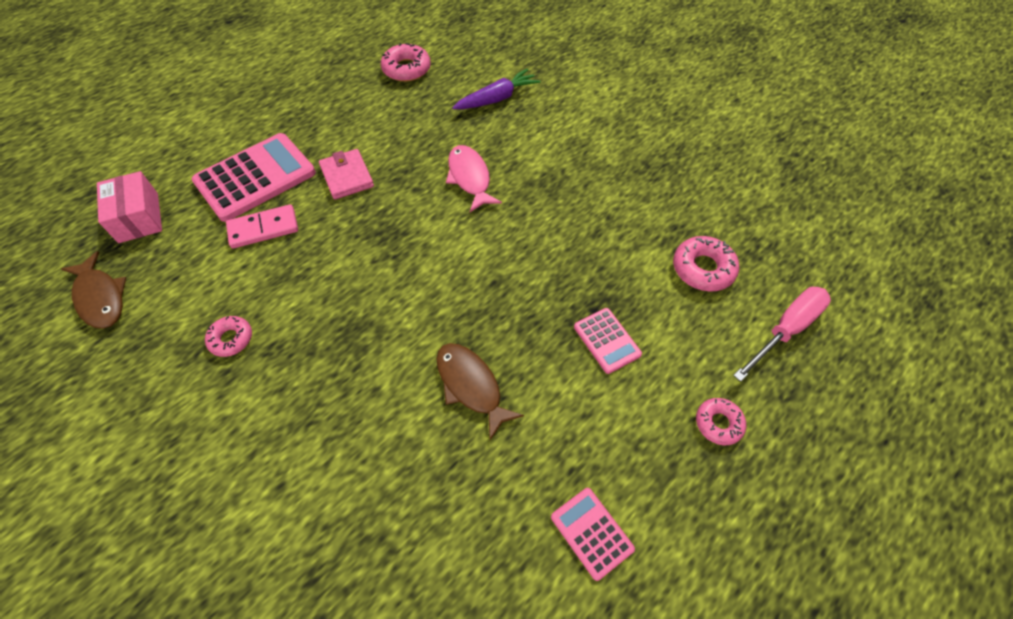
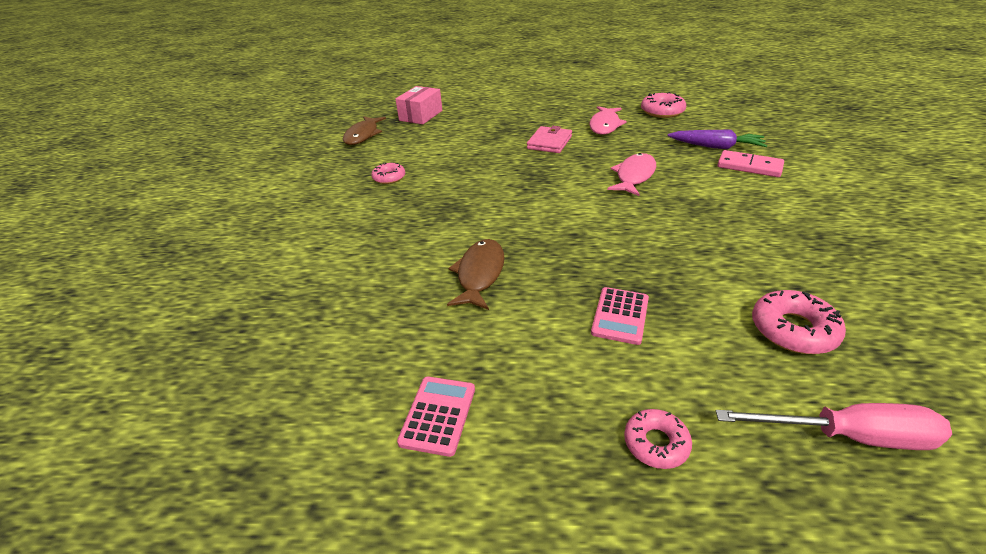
camera: 50 degrees right, 20 degrees down
pink calculator [192,133,316,222] -> none
pink domino [226,204,298,249] -> pink domino moved to [718,150,784,177]
none -> pink fish [589,106,627,135]

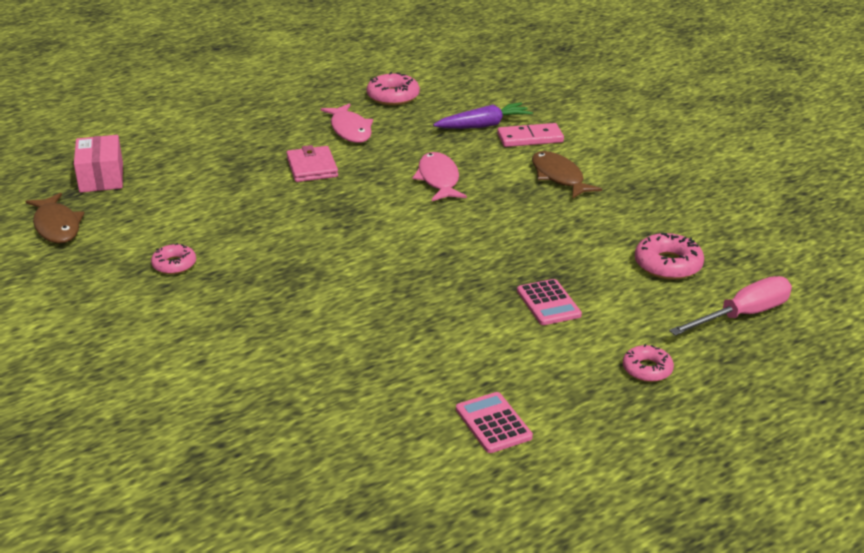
camera: 40 degrees left, 5 degrees down
brown fish [447,239,505,310] -> brown fish moved to [532,151,602,199]

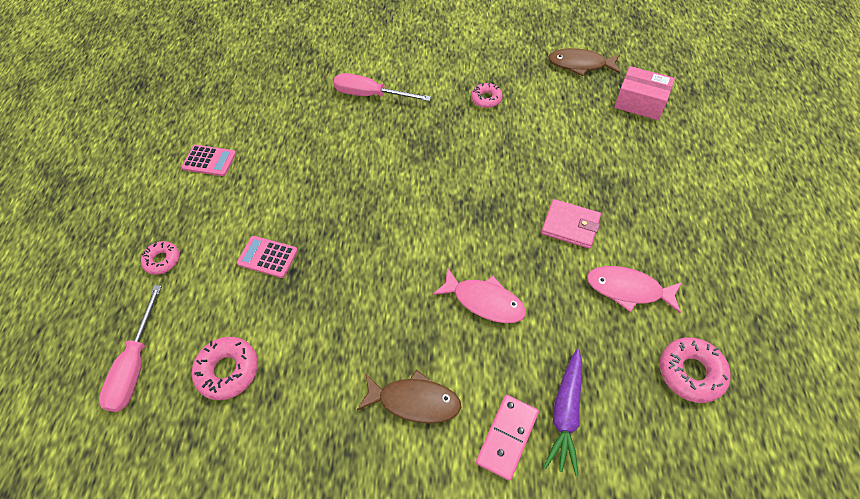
camera: 130 degrees right, 25 degrees up
none -> pink screwdriver [333,73,431,101]

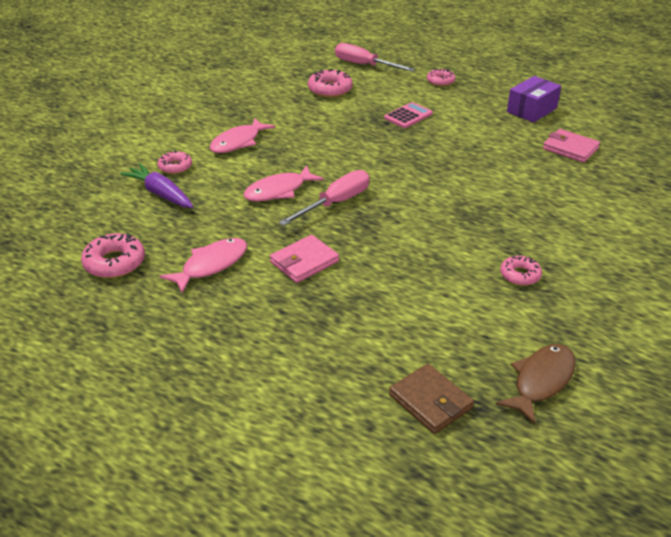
camera: 115 degrees right, 20 degrees down
pink calculator [182,145,236,176] -> purple box [507,76,561,123]
pink screwdriver [333,73,431,101] -> pink screwdriver moved to [279,170,370,226]
brown fish [357,370,462,424] -> pink fish [210,118,275,153]
pink domino [476,395,539,481] -> pink donut [158,150,192,174]
pink box [614,66,675,120] -> brown wallet [389,364,474,434]
none -> pink wallet [543,129,600,163]

